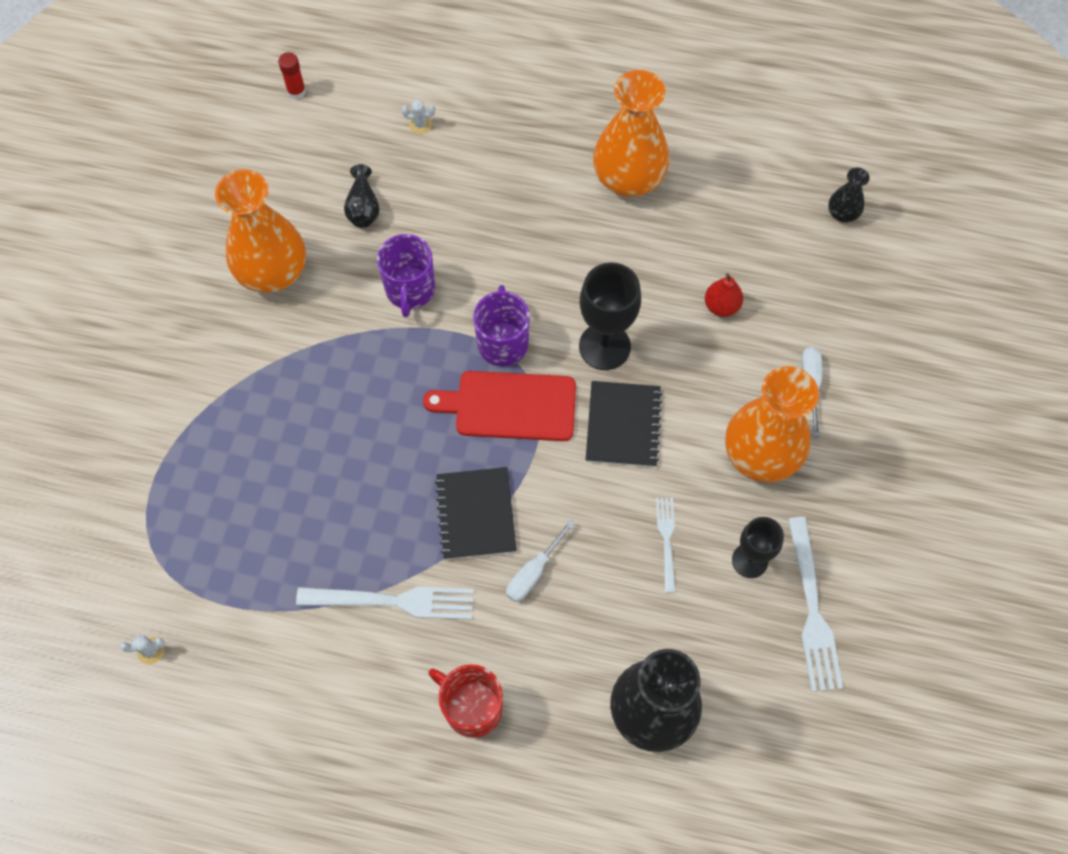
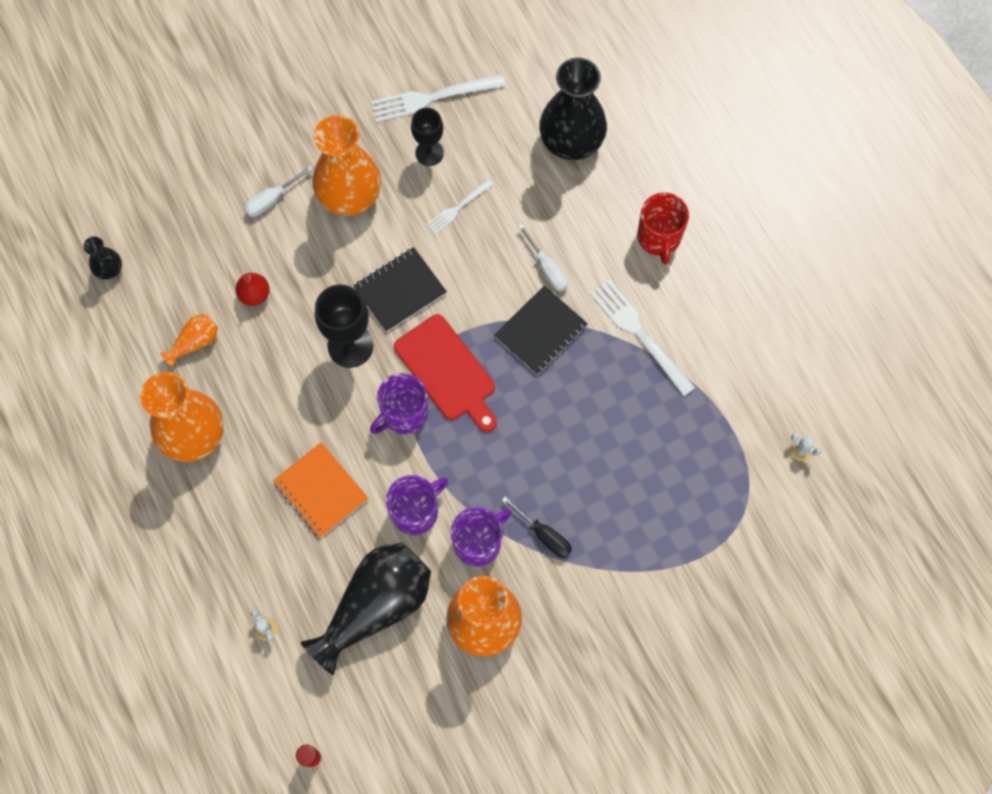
camera: 130 degrees left, 5 degrees up
black vase [344,164,379,228] -> black vase [301,542,431,675], size x2.17
white screwdriver [506,519,575,602] -> white screwdriver turned 60 degrees clockwise [518,224,568,292]
white fork [788,517,843,692] -> white fork turned 150 degrees counterclockwise [371,74,506,122]
none -> orange vase [160,314,218,368]
none -> orange notebook [273,442,369,538]
none -> purple mug [451,507,512,567]
none -> black screwdriver [502,496,572,558]

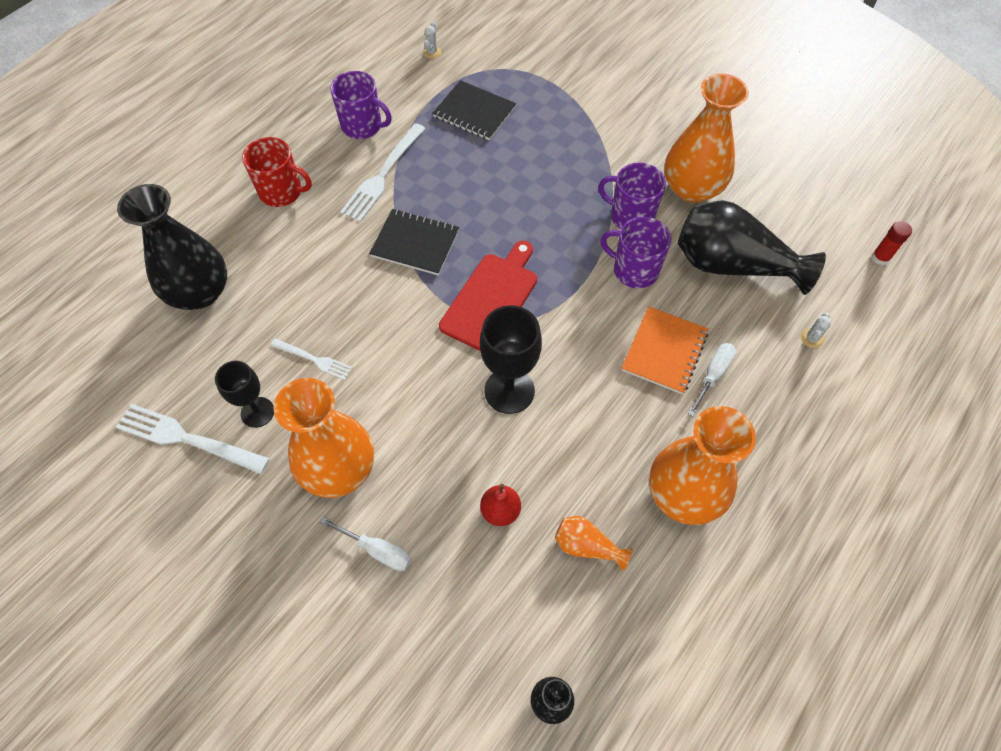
camera: 115 degrees left, 10 degrees down
black notebook [353,247,447,332] -> black notebook moved to [433,80,516,140]
purple mug [370,373,428,434] -> purple mug moved to [330,71,392,139]
white fork [371,74,506,122] -> white fork turned 150 degrees clockwise [116,404,270,474]
black screwdriver [502,496,572,558] -> none
white screwdriver [518,224,568,292] -> white screwdriver moved to [687,343,736,416]
red mug [637,192,689,265] -> red mug turned 45 degrees clockwise [242,137,312,207]

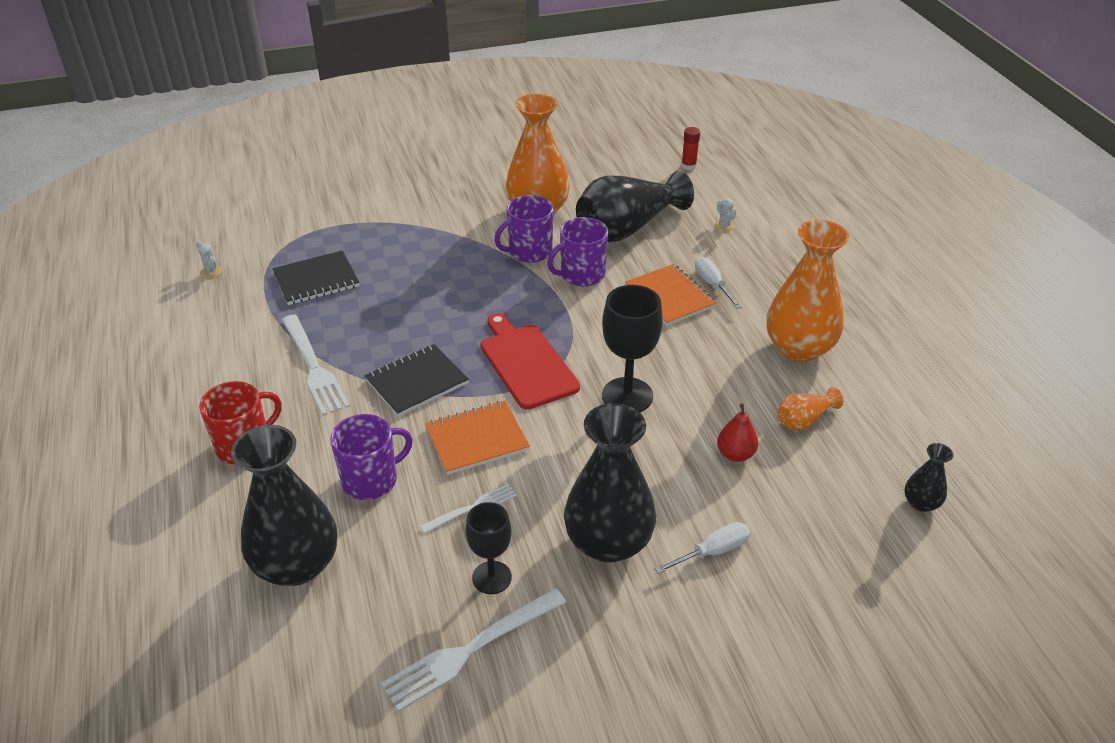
camera: 55 degrees left, 20 degrees down
orange vase [273,378,374,498] -> black vase [564,403,656,563]
purple mug [330,71,392,139] -> purple mug moved to [330,414,413,500]
none -> orange notebook [425,401,530,475]

